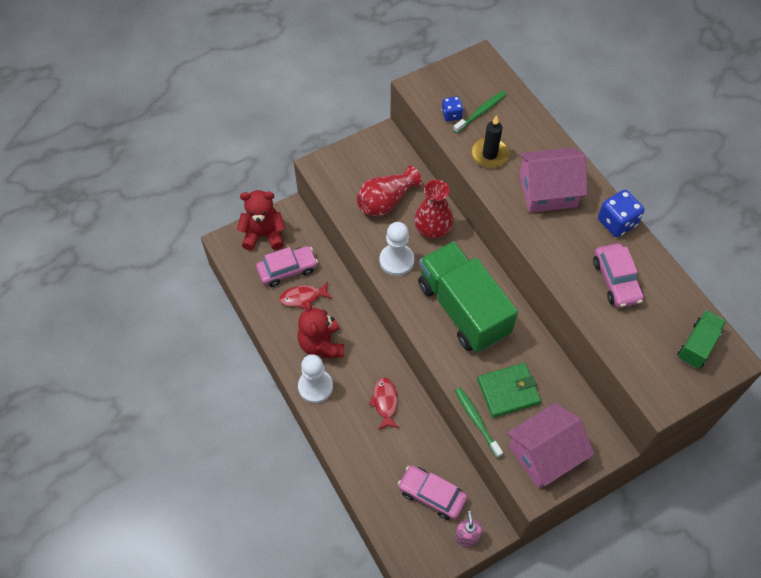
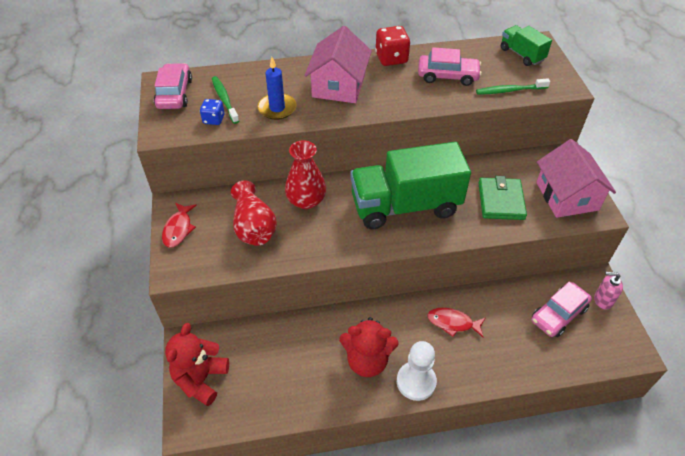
camera: 70 degrees left, 10 degrees down
pink car [256,246,318,287] -> pink car moved to [154,63,192,109]
red fish [280,282,332,309] -> red fish moved to [162,203,197,248]
white pawn [380,222,414,276] -> none
green toothbrush [455,387,503,458] -> green toothbrush moved to [476,78,550,95]
black candle [471,115,509,168] -> blue candle [257,57,297,120]
blue dice [598,190,644,237] -> red dice [375,26,410,66]

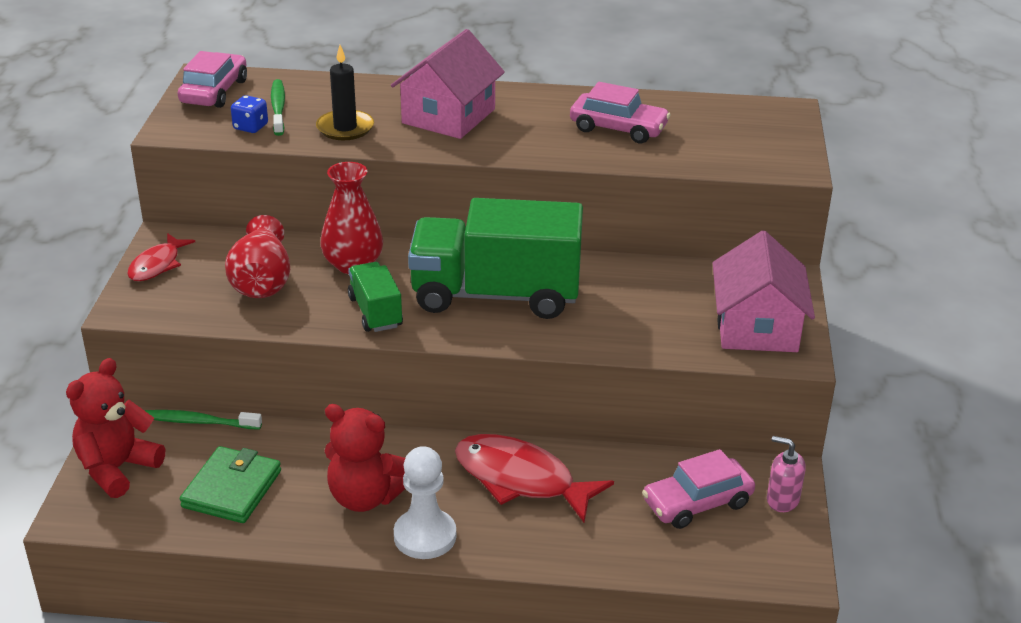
camera: 15 degrees right, 15 degrees down
blue candle [257,57,297,120] -> black candle [316,45,374,140]
red dice [375,26,410,66] -> none
red fish [427,308,486,337] -> red fish [455,434,614,522], size x1.74
green toothbrush [476,78,550,95] -> green toothbrush moved to [144,410,262,430]
green wallet [479,176,527,220] -> green wallet moved to [180,446,281,523]
green truck [501,25,552,66] -> green truck moved to [348,262,403,332]

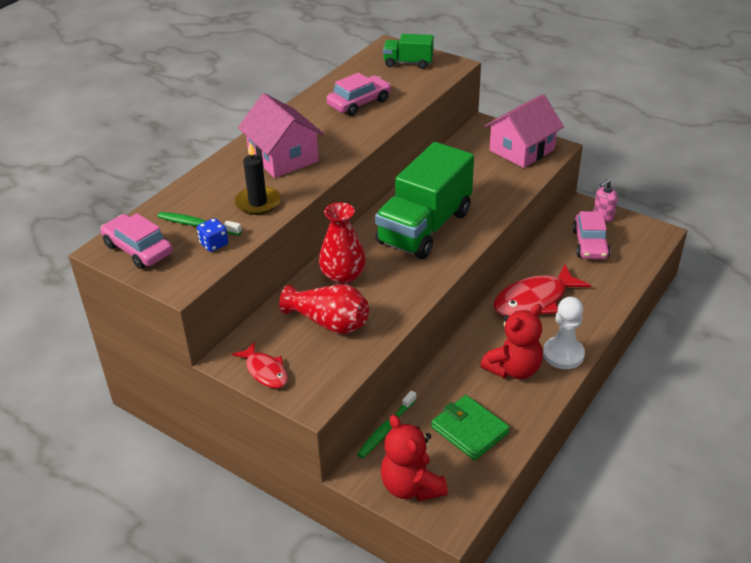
camera: 60 degrees left, 5 degrees up
green truck [348,262,403,332] -> green truck moved to [383,34,434,69]
pink house [713,230,815,352] -> pink house turned 75 degrees counterclockwise [485,94,564,168]

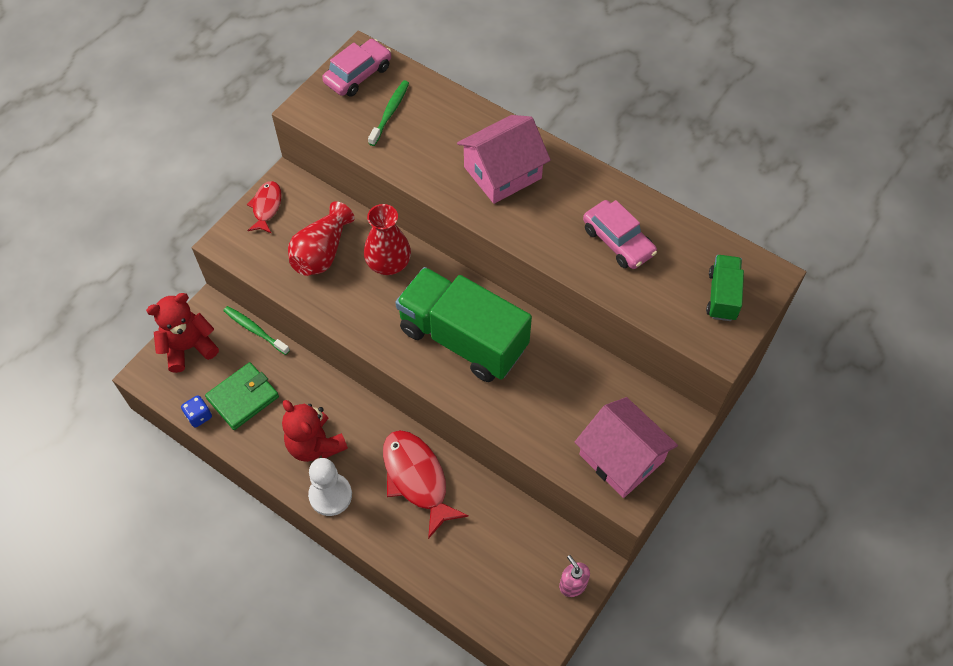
camera: 90 degrees right, 20 degrees up
blue dice [197,218,228,252] -> blue dice moved to [181,395,212,428]
red fish [232,341,288,388] -> red fish turned 135 degrees clockwise [247,181,282,234]
black candle [235,142,280,215] -> none
pink car [572,211,610,259] -> none

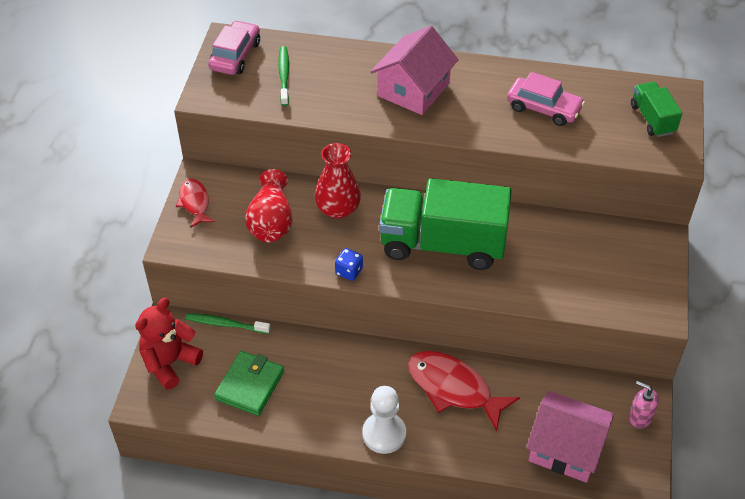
camera: 25 degrees left, 10 degrees down
blue dice [181,395,212,428] -> blue dice moved to [335,248,363,281]
red teddy bear [282,400,348,462] -> none
pink house [574,397,678,498] -> pink house moved to [526,391,614,483]

